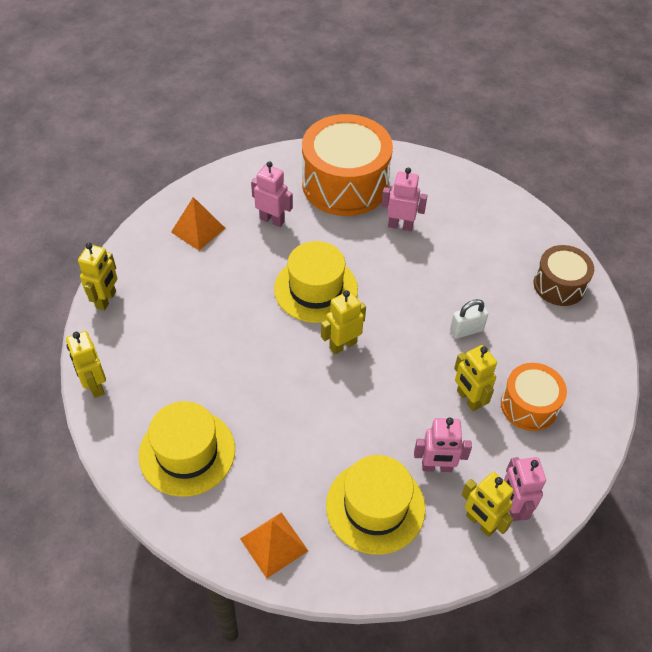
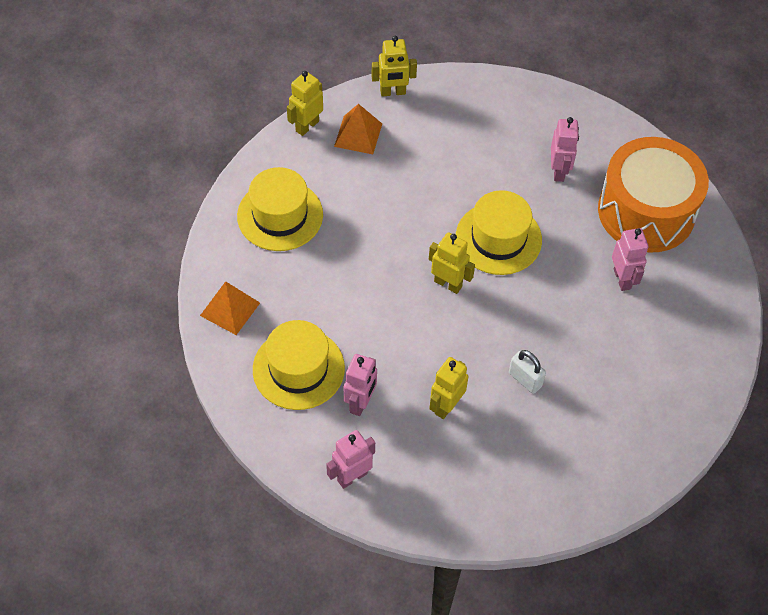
camera: 65 degrees right, 5 degrees up
orange pyramid [171,197,225,251] -> orange pyramid moved to [334,104,382,154]
pink robot [414,418,472,472] -> pink robot turned 135 degrees counterclockwise [344,354,377,416]
yellow robot [462,472,514,537] -> none
orange drum [501,363,567,431] -> none
brown drum [534,245,594,306] -> none

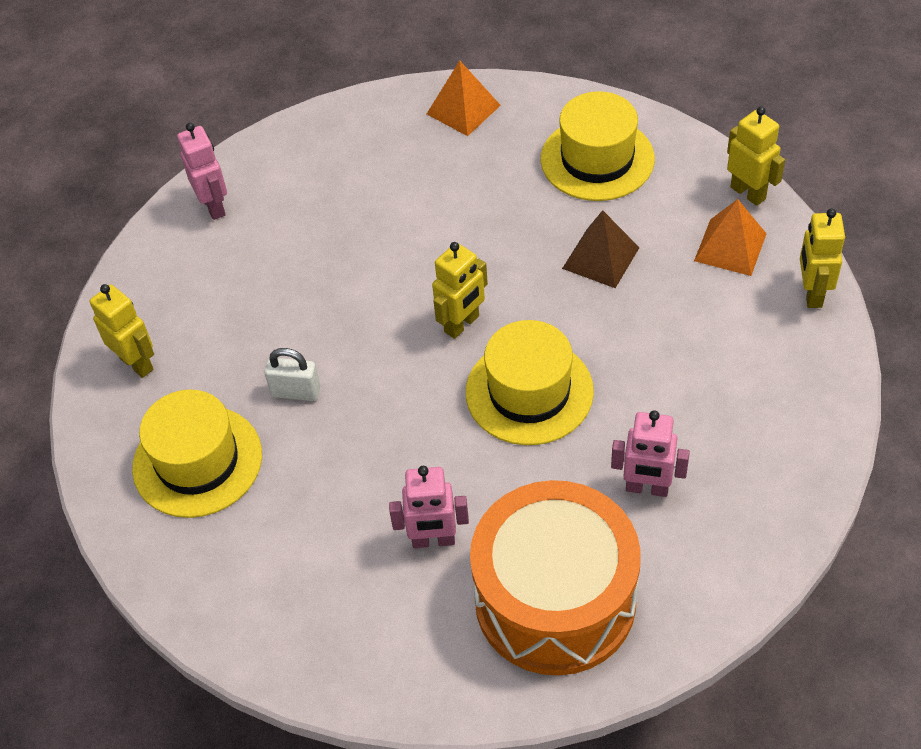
camera: 105 degrees right, 5 degrees down
yellow hat [253,320,345,410] -> yellow hat moved to [132,389,262,518]
pink robot [344,354,377,416] -> none
yellow robot [429,357,469,419] -> yellow robot moved to [90,284,154,378]
white padlock [509,350,546,394] -> white padlock turned 45 degrees clockwise [264,348,321,401]
none -> brown pyramid [562,210,640,288]

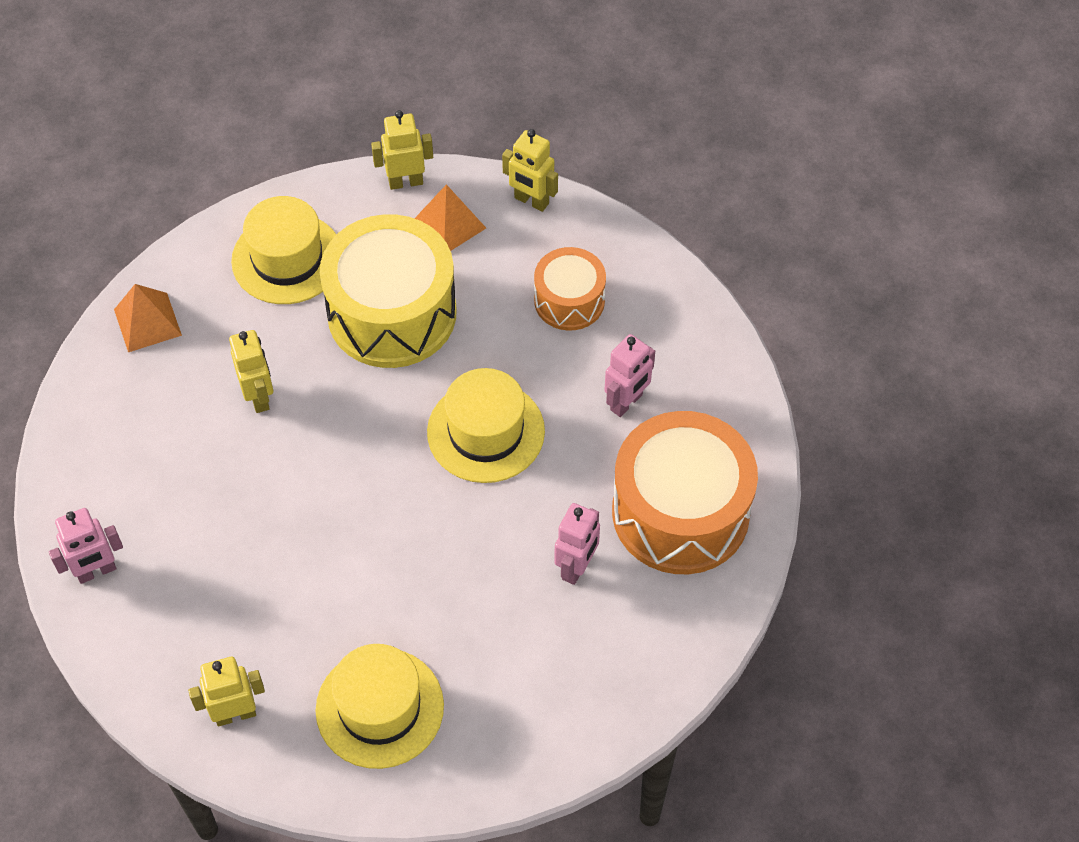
camera: 65 degrees left, 5 degrees up
pink robot [177,123,227,220] -> pink robot turned 150 degrees clockwise [49,508,123,584]
white padlock [264,348,321,401] -> none
yellow robot [432,242,488,339] -> yellow robot moved to [229,330,273,413]
brown pyramid [562,210,640,288] -> yellow drum [320,214,457,368]
none -> orange drum [534,247,606,331]

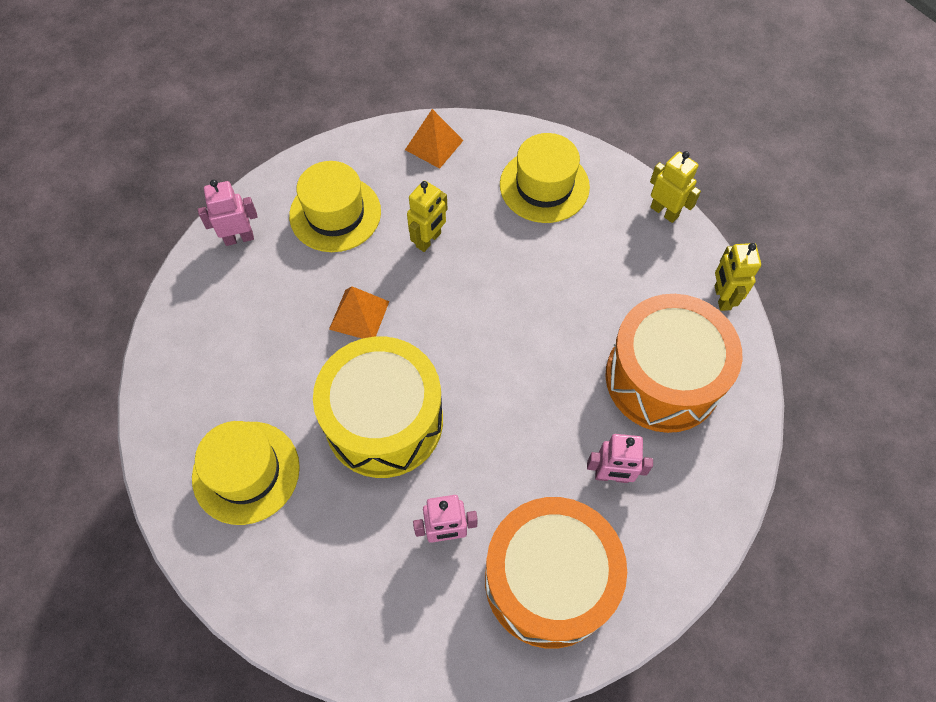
camera: 55 degrees right, 5 degrees up
pink robot [49,508,123,584] -> pink robot turned 135 degrees clockwise [198,179,258,246]
yellow robot [188,657,265,726] -> none
yellow drum [320,214,457,368] -> yellow drum moved to [313,336,443,478]
orange pyramid [414,184,486,251] -> orange pyramid moved to [329,286,389,339]
yellow hat [427,368,545,483] -> yellow hat moved to [289,161,381,252]
orange drum [534,247,606,331] -> orange drum [605,294,742,433], size x1.82

